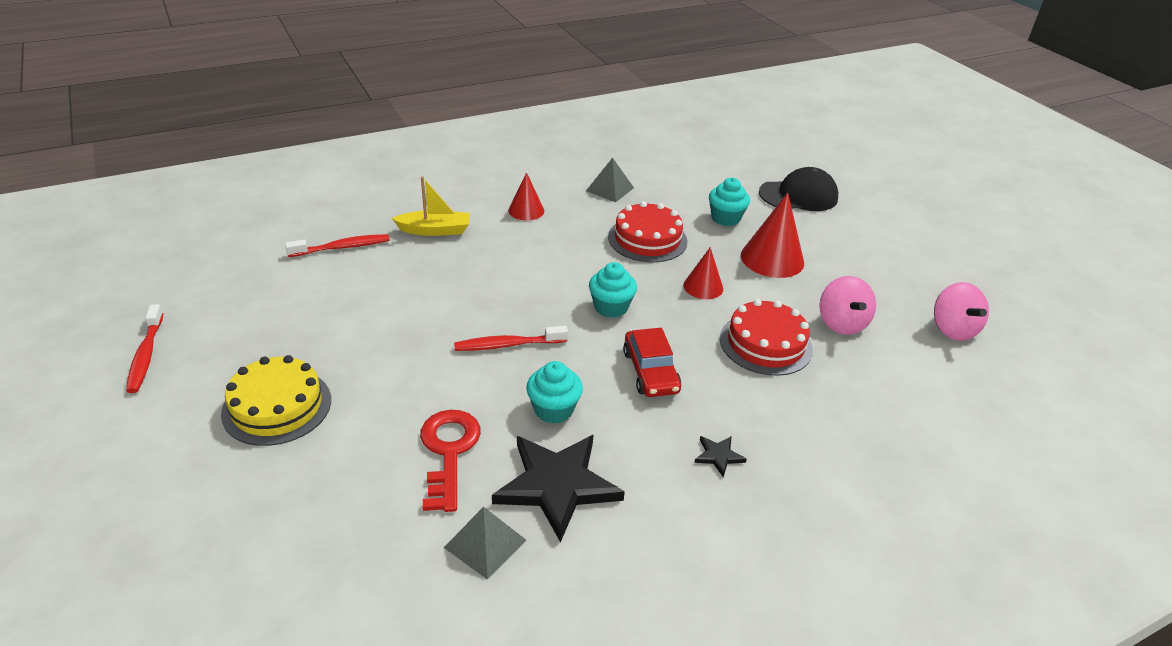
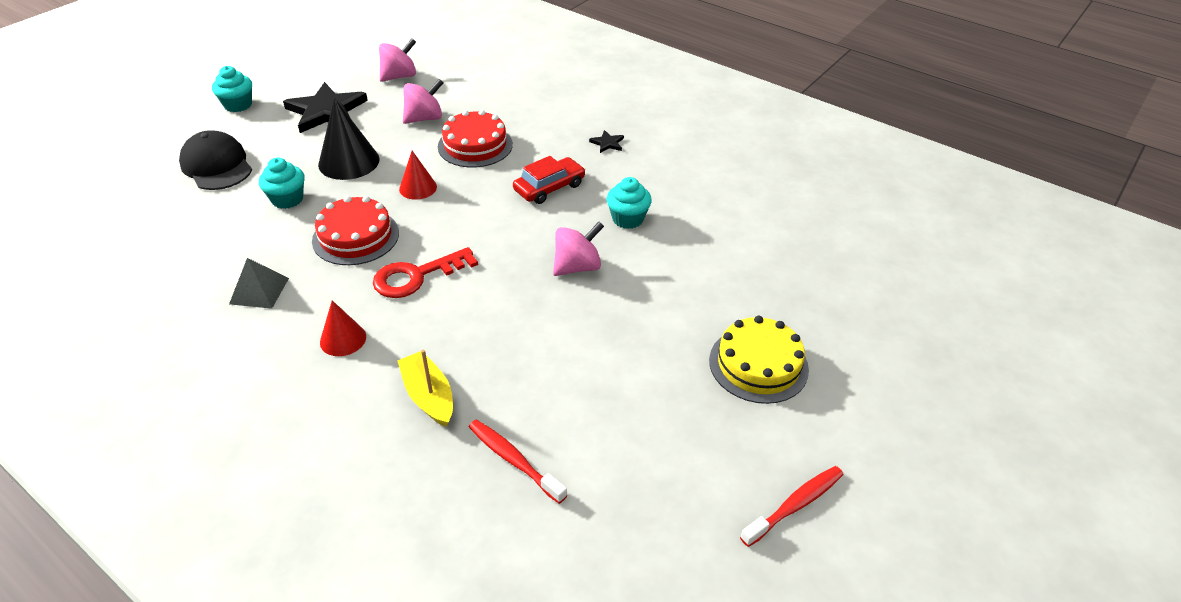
camera: 115 degrees left, 5 degrees up
red key [420,410,481,512] -> red key moved to [373,247,478,298]
grey pyramid [444,507,526,580] -> none
red toothbrush [454,326,568,351] -> pink spinning top [553,222,604,276]
black star [492,435,625,543] -> black star moved to [283,82,368,133]
turquoise cupcake [589,262,637,318] -> turquoise cupcake moved to [212,66,252,112]
red cone [741,193,804,278] -> black cone [318,98,380,180]

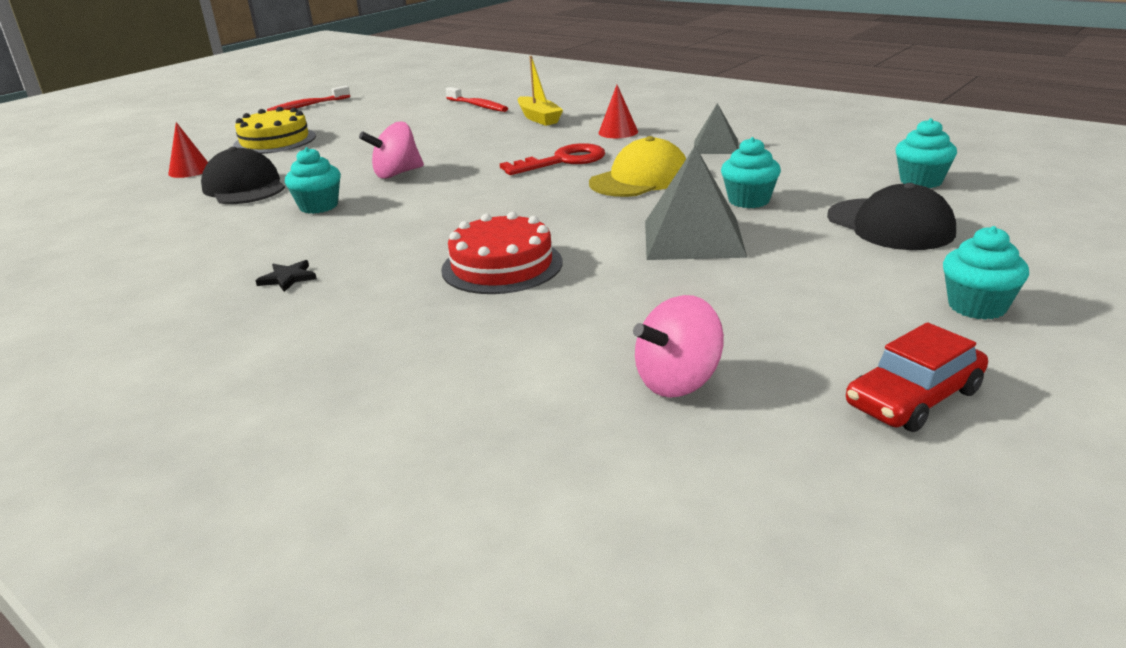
camera: 175 degrees left, 15 degrees down
black star [283,82,368,133] -> none
red cake [312,196,399,265] -> yellow cap [589,136,686,197]
black cone [318,98,380,180] -> grey pyramid [645,146,747,260]
red cone [399,151,437,199] -> red cone moved to [168,122,208,178]
pink spinning top [403,79,443,124] -> none
red car [513,156,585,204] -> red car moved to [846,322,988,432]
none -> black cap [201,147,285,204]
none -> turquoise cupcake [896,118,957,188]

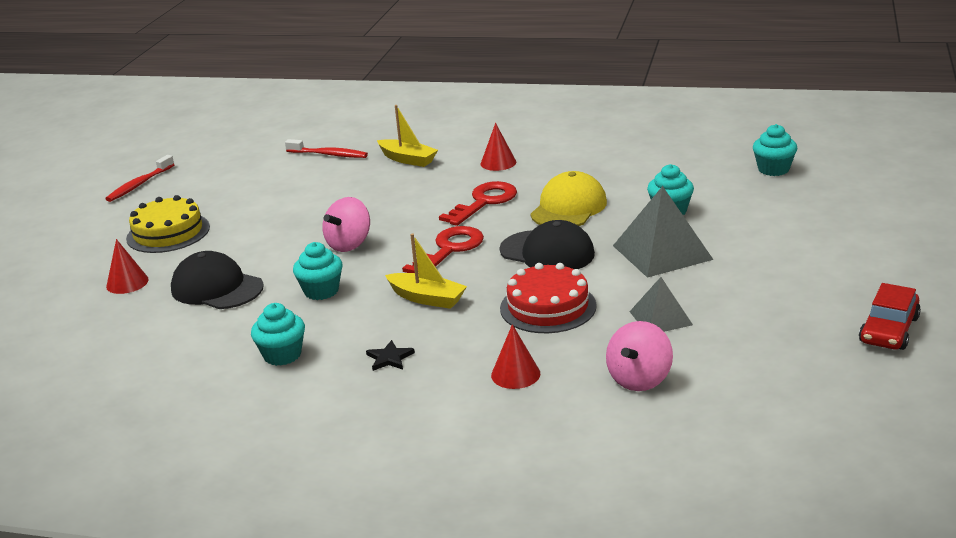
camera: 25 degrees left, 0 degrees up
pink spinning top [633,295,724,398] -> pink spinning top moved to [606,321,673,391]
grey pyramid [694,103,738,154] -> grey pyramid moved to [629,277,693,332]
black cap [827,183,956,250] -> black cap moved to [499,220,595,269]
turquoise cupcake [943,226,1029,320] -> turquoise cupcake moved to [251,303,305,366]
none -> yellow boat [385,234,467,309]
none -> red key [402,226,484,273]
none -> red cone [491,324,540,389]

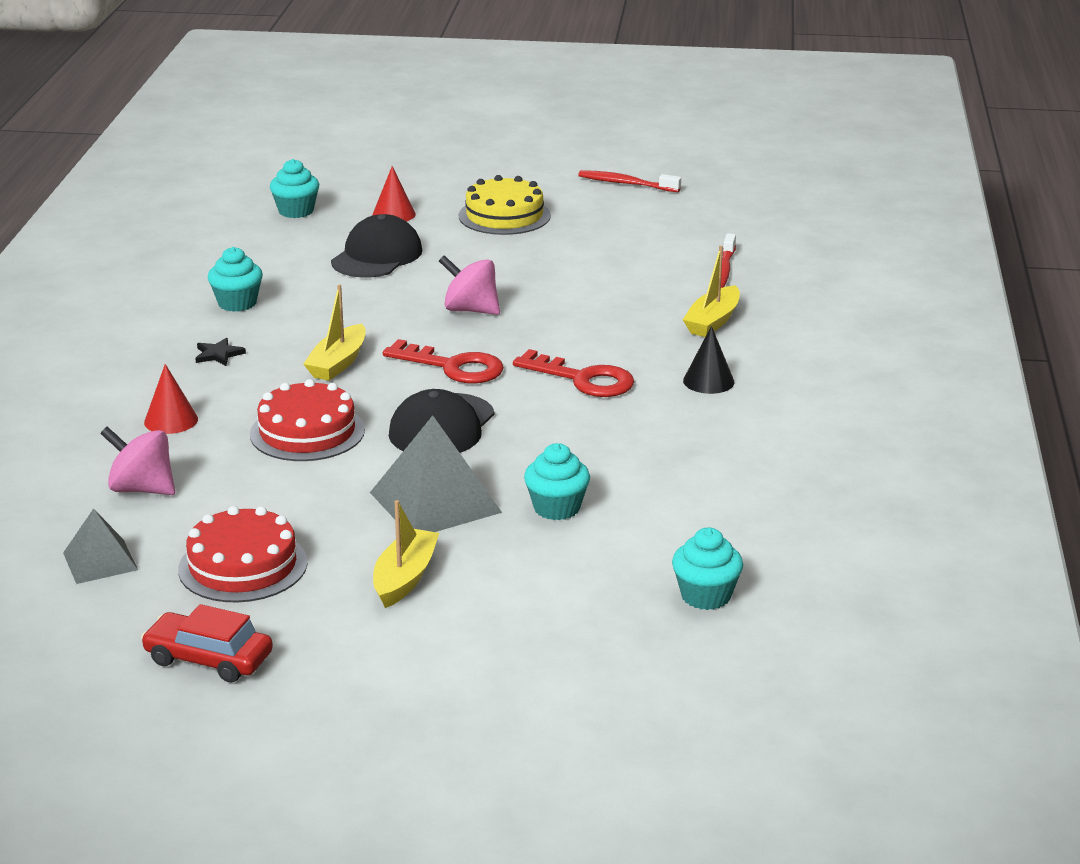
camera: 80 degrees right, 0 degrees up
turquoise cupcake [293,242,343,300] -> turquoise cupcake moved to [270,159,319,218]
red cone [481,123,516,171] -> black cone [683,326,734,394]
yellow cap [530,171,607,226] -> none
grey pyramid [629,277,693,332] -> grey pyramid moved to [63,508,138,584]
none -> red cake [178,506,308,603]
none -> yellow boat [373,500,439,608]

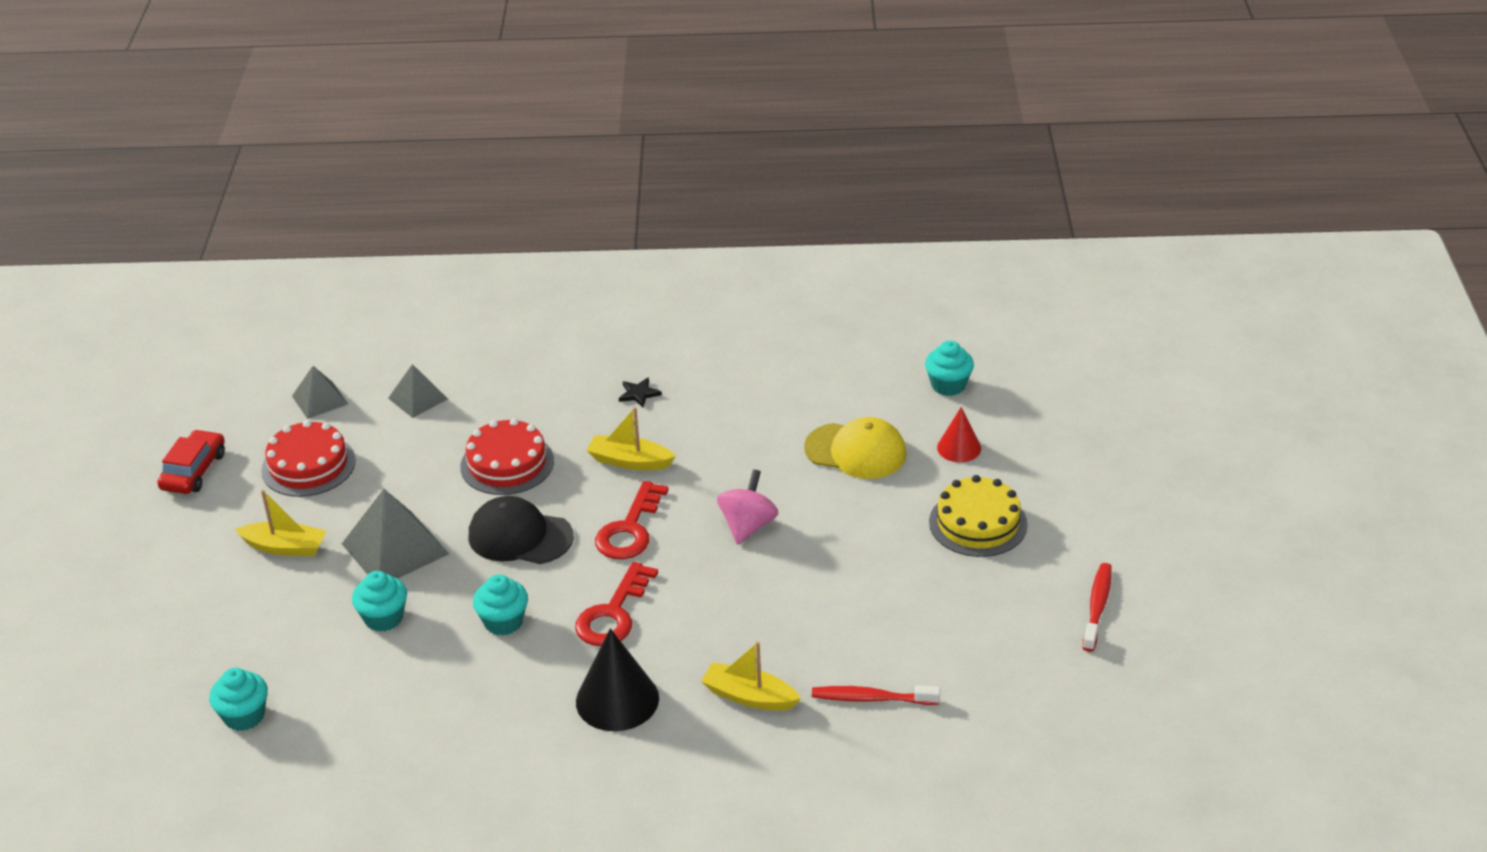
camera: 85 degrees right, 10 degrees up
pink spinning top [100,427,175,495] -> grey pyramid [388,364,448,418]
red cone [144,364,198,434] -> none
turquoise cupcake [208,247,263,312] -> turquoise cupcake moved to [473,574,528,636]
black cap [331,214,422,277] -> yellow cap [804,417,907,479]
black cone [683,326,734,394] -> black cone [576,628,659,731], size x1.66

